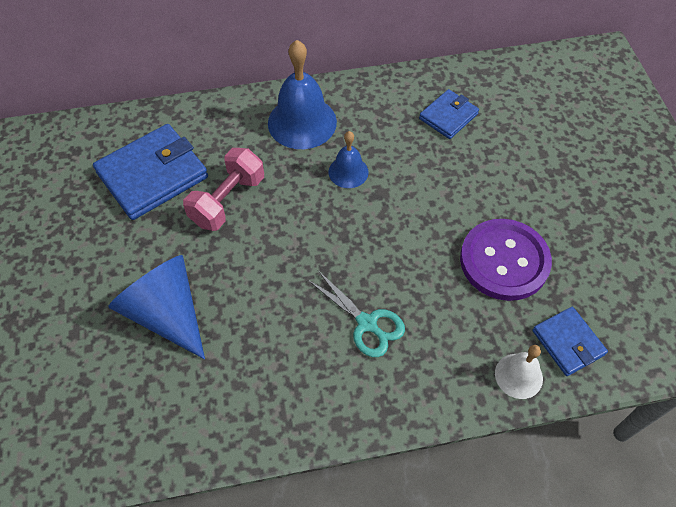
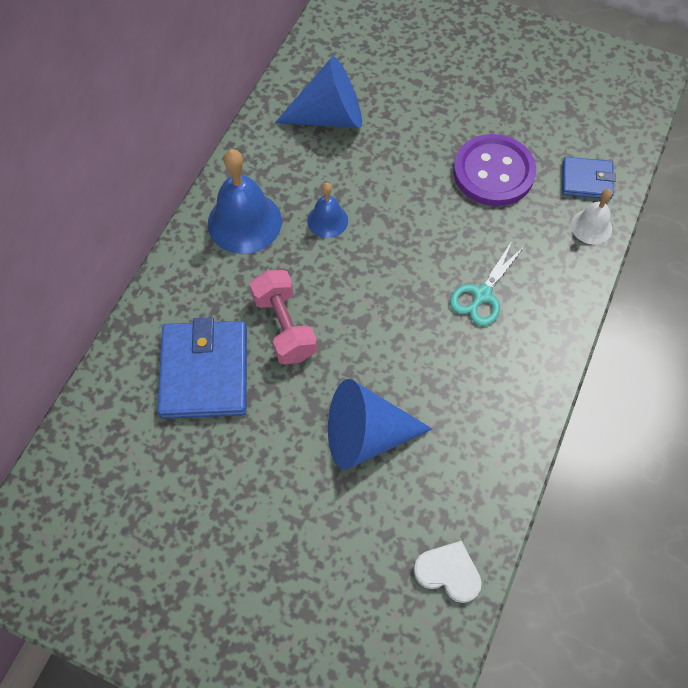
camera: 55 degrees left, 5 degrees up
turquoise scissors [308,271,405,357] -> turquoise scissors turned 135 degrees clockwise [450,241,523,326]
blue wallet [419,89,479,139] -> blue cone [275,56,362,128]
none -> white heart [414,541,482,603]

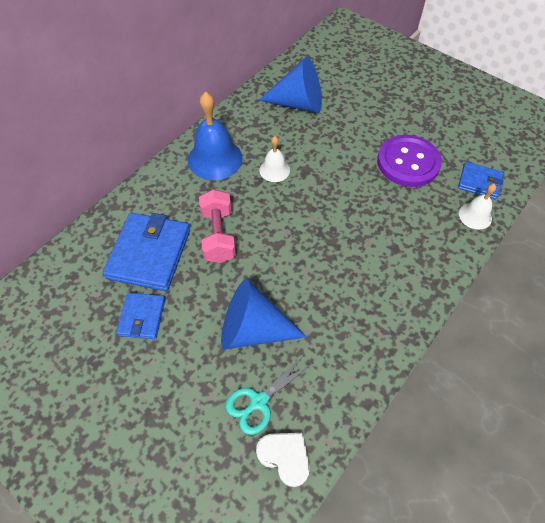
camera: 15 degrees right, 5 degrees down
blue bell [307,182,348,238] -> white bell [259,136,290,182]
turquoise scissors [450,241,523,326] -> turquoise scissors moved to [226,354,313,435]
none -> blue wallet [116,293,165,339]

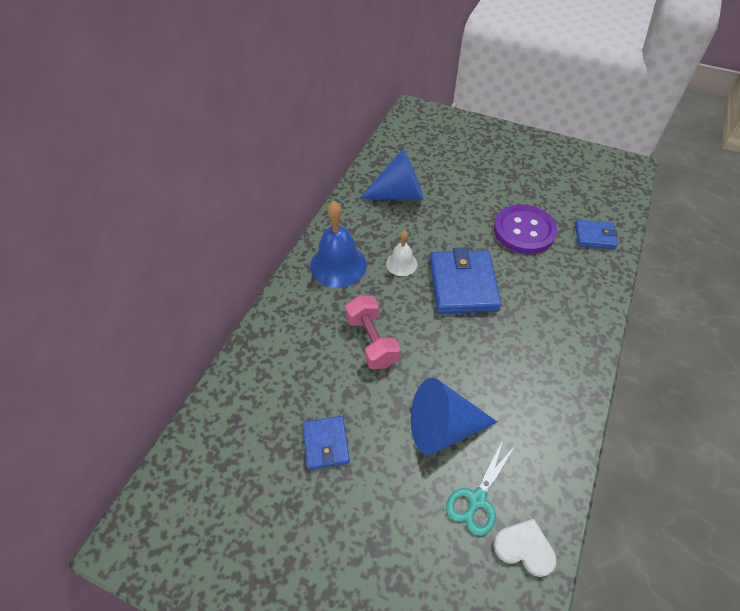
camera: 15 degrees left, 5 degrees down
blue wallet [103,213,190,291] -> blue wallet moved to [430,248,502,314]
white bell [459,184,496,230] -> none

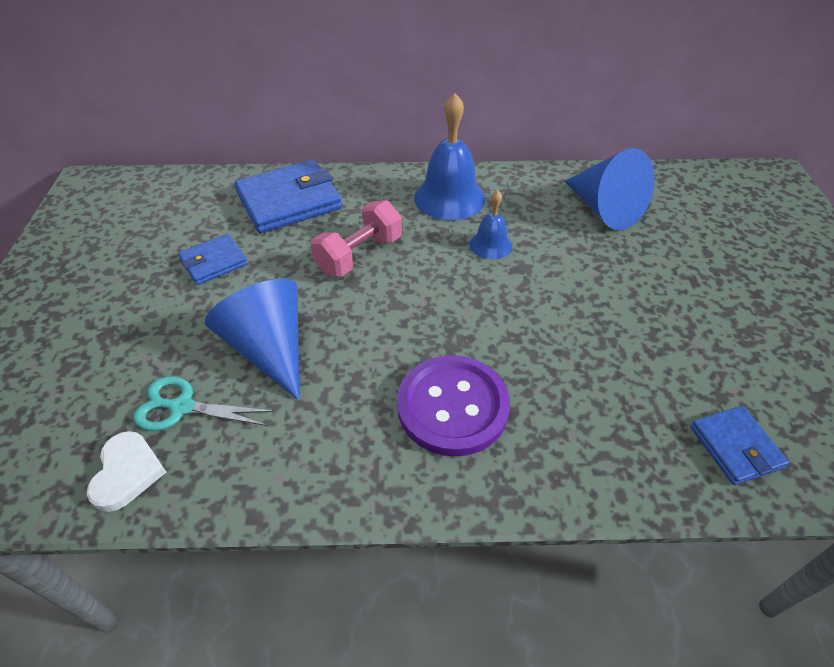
camera: 65 degrees right, 5 degrees down
white bell [386,231,417,276] -> blue bell [469,190,512,260]
blue wallet [430,248,502,314] -> blue wallet moved to [234,160,342,233]
purple button [494,204,557,254] -> purple button moved to [397,355,510,457]

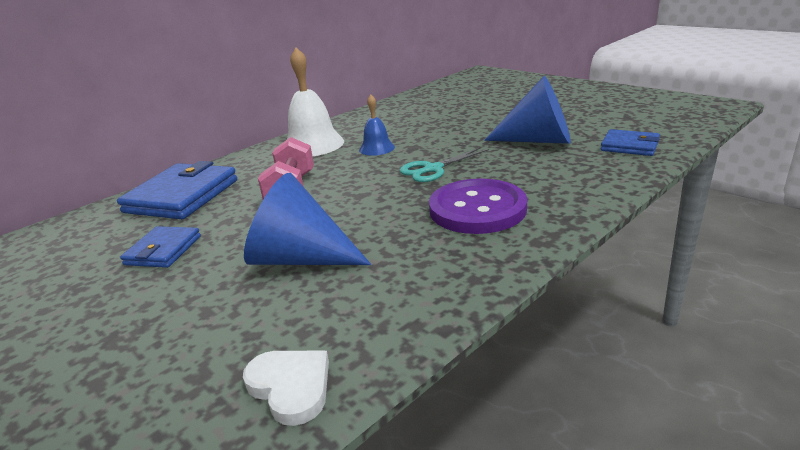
camera: 40 degrees left, 20 degrees down
turquoise scissors [133,376,274,431] -> turquoise scissors moved to [399,147,489,182]
blue bell [414,93,485,220] -> white bell [286,48,344,156]
blue cone [565,148,655,230] -> blue cone moved to [484,76,571,144]

